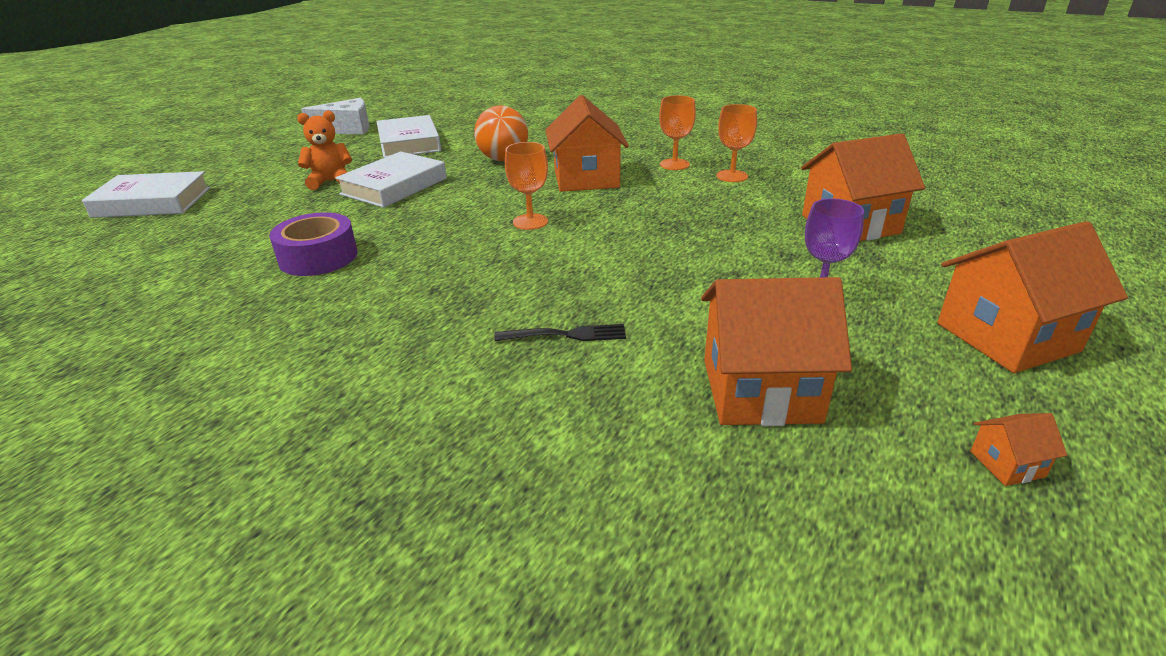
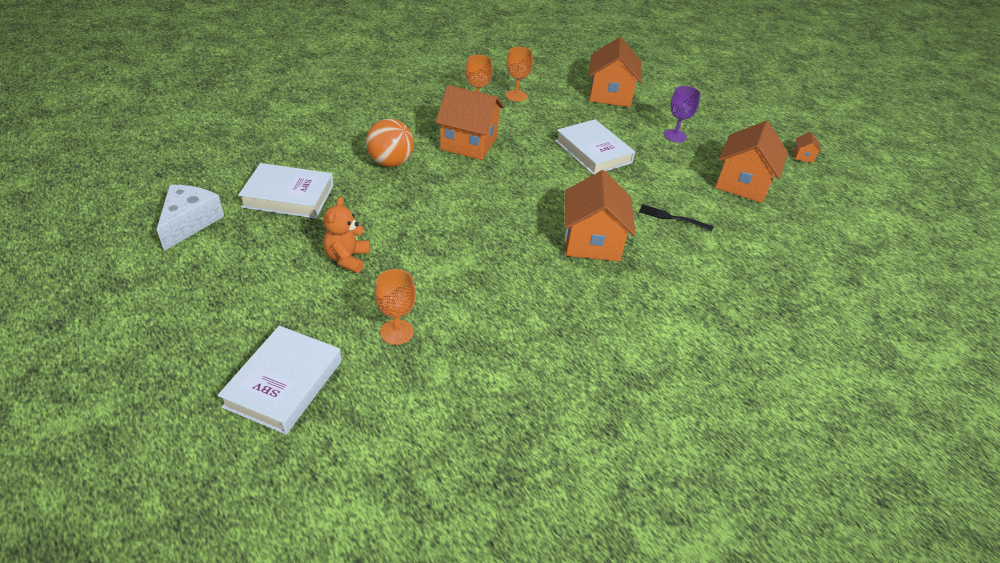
camera: 70 degrees left, 10 degrees up
purple tape [269,212,358,276] -> none
white book [335,151,447,208] -> white book moved to [555,119,635,175]
black fork [494,324,626,341] -> black fork turned 90 degrees counterclockwise [639,204,713,231]
orange goblet [505,142,548,230] -> orange goblet moved to [375,269,416,345]
orange house [937,221,1128,373] -> orange house moved to [565,170,635,261]

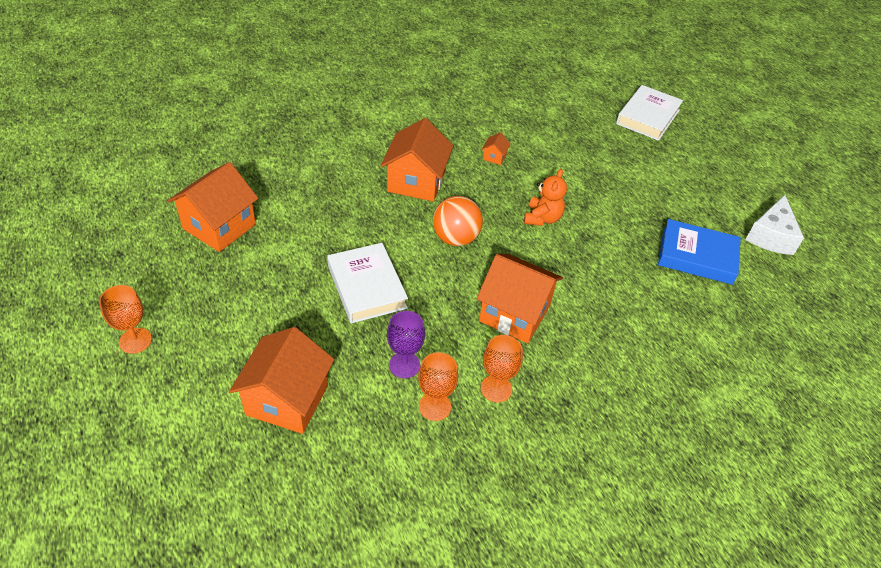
camera: 170 degrees left, 5 degrees up
white book [238,163,334,218] -> blue book [658,219,741,285]
orange teddy bear [323,197,370,273] -> orange teddy bear moved to [524,169,567,226]
orange ball [366,119,414,167] -> orange ball moved to [433,196,483,246]
orange goblet [375,269,416,345] -> orange goblet moved to [99,285,152,354]
black fork [639,204,713,231] -> none
purple goblet [664,86,701,142] -> purple goblet moved to [387,311,425,378]
orange house [793,132,821,163] -> orange house moved to [482,132,511,165]

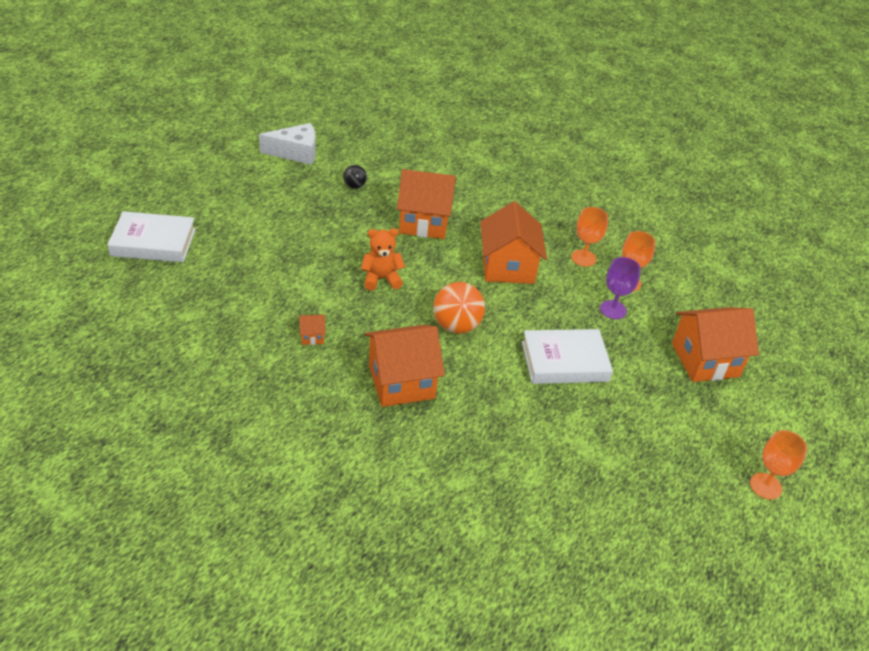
camera: 120 degrees left, 5 degrees down
orange house [168,162,258,252] -> orange house moved to [397,169,456,239]
white book [327,243,408,323] -> white book turned 45 degrees clockwise [522,329,613,384]
blue book [658,219,741,285] -> black ball [343,165,367,189]

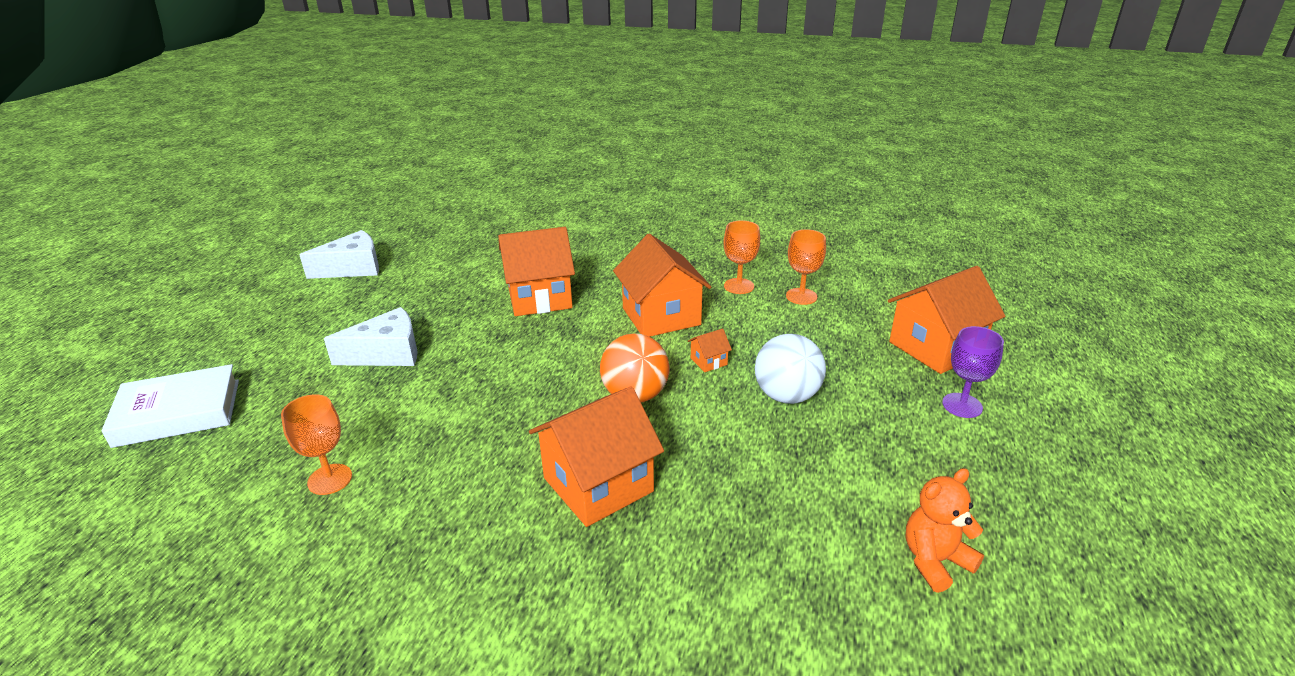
camera: 15 degrees left, 10 degrees down
orange house [299,315,326,345] -> orange house moved to [688,328,732,372]
black ball [343,165,367,189] -> none
orange teddy bear [361,228,405,291] -> orange teddy bear moved to [905,468,984,593]
white book [522,329,613,384] -> white ball [755,334,826,404]
purple goblet [600,257,641,319] -> purple goblet moved to [942,326,1004,418]
orange goblet [750,430,807,500] -> orange goblet moved to [281,394,352,495]
none -> white cheese [324,307,418,366]

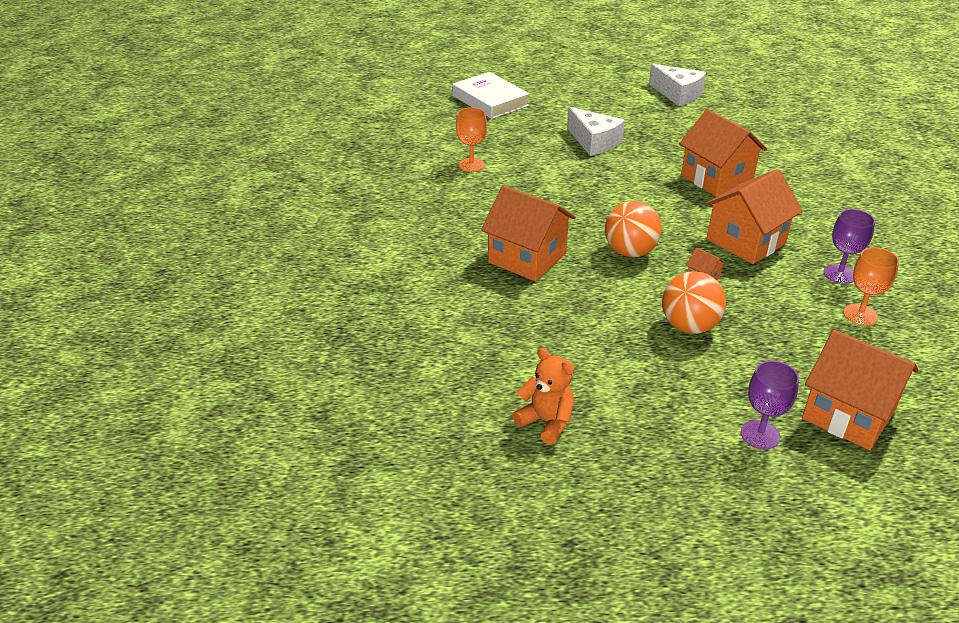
camera: 70 degrees right, 5 degrees up
orange goblet [723,220,760,294] -> purple goblet [824,209,875,284]
white ball [755,334,826,404] -> orange ball [662,271,726,334]

